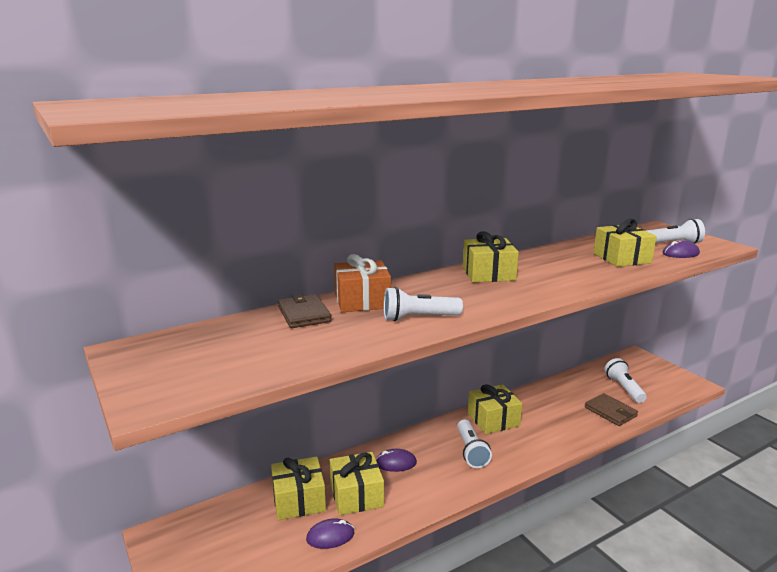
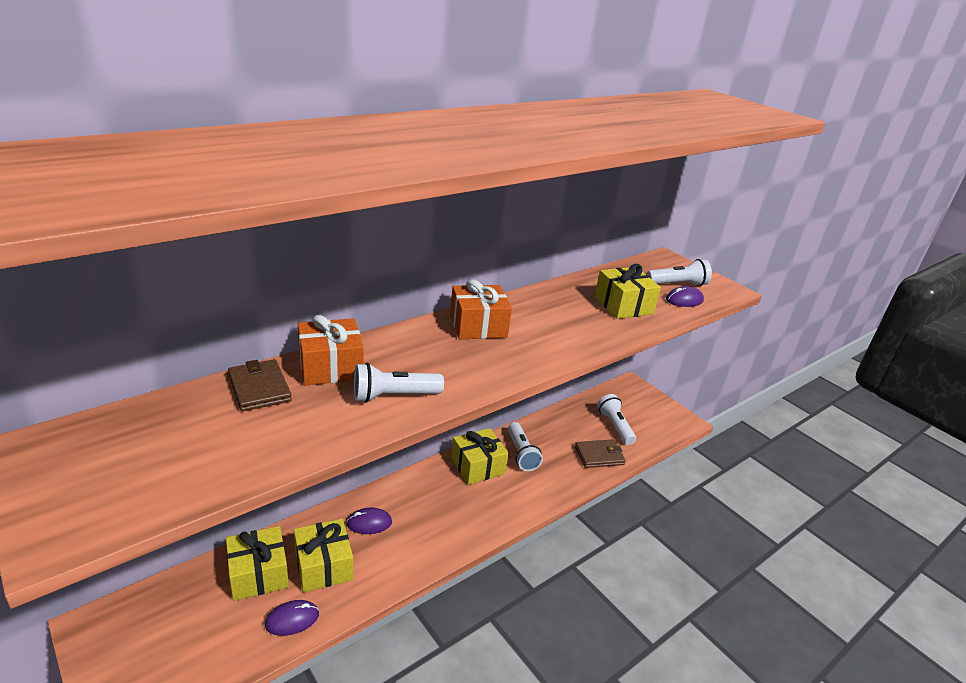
camera: 10 degrees left, 10 degrees up
white flashlight [457,420,492,468] -> white flashlight moved to [508,422,543,471]
yellow gift [463,231,519,283] -> orange gift [450,279,512,339]
brown wallet [585,393,638,426] -> brown wallet turned 60 degrees counterclockwise [575,439,626,468]

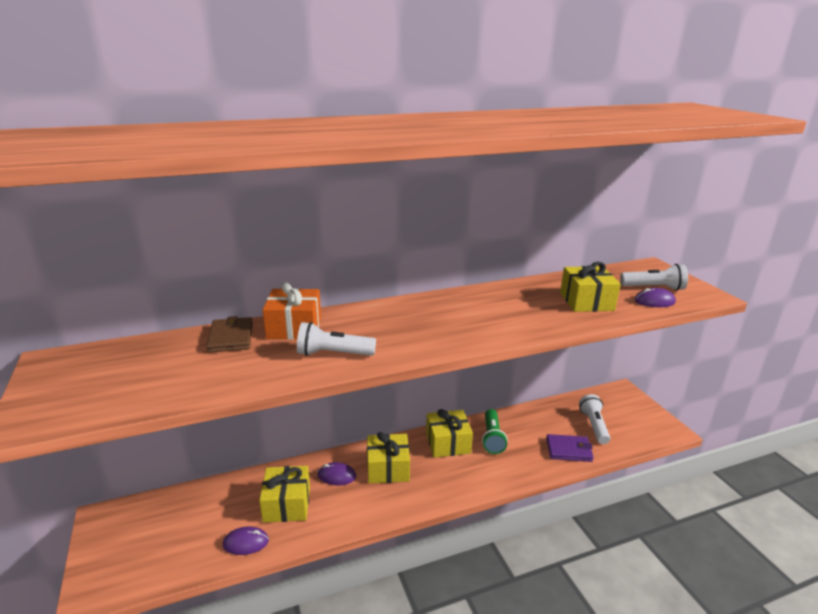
camera: 20 degrees right, 5 degrees down
yellow gift [226,526,289,601] -> yellow gift moved to [367,432,410,484]
orange gift [450,279,512,339] -> none
white flashlight [508,422,543,471] -> green flashlight [482,409,508,454]
brown wallet [575,439,626,468] -> purple wallet [546,434,594,462]

